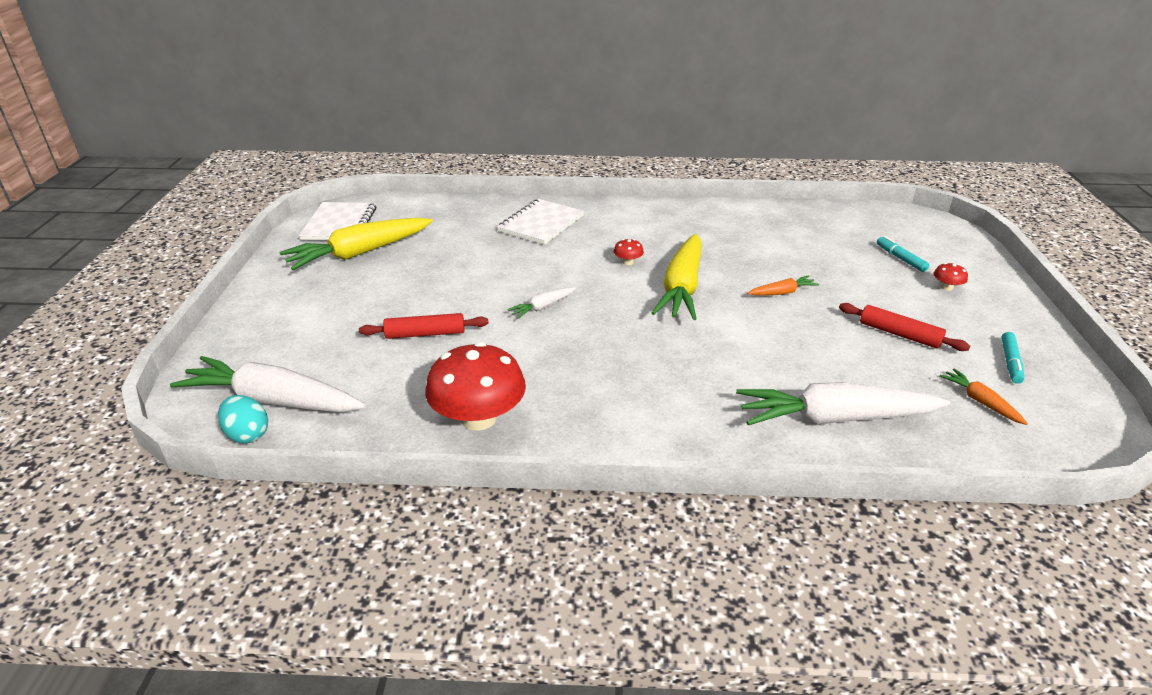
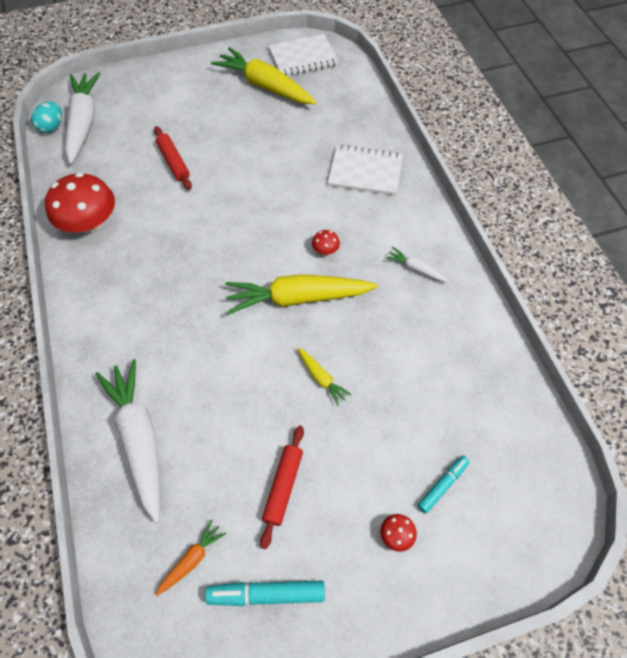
camera: 70 degrees right, 25 degrees up
white carrot [507,287,576,319] -> white carrot moved to [385,247,449,282]
orange carrot [747,275,819,295] -> yellow carrot [297,348,352,406]
turquoise marker [1001,332,1024,384] -> turquoise marker [205,581,325,606], size x1.52

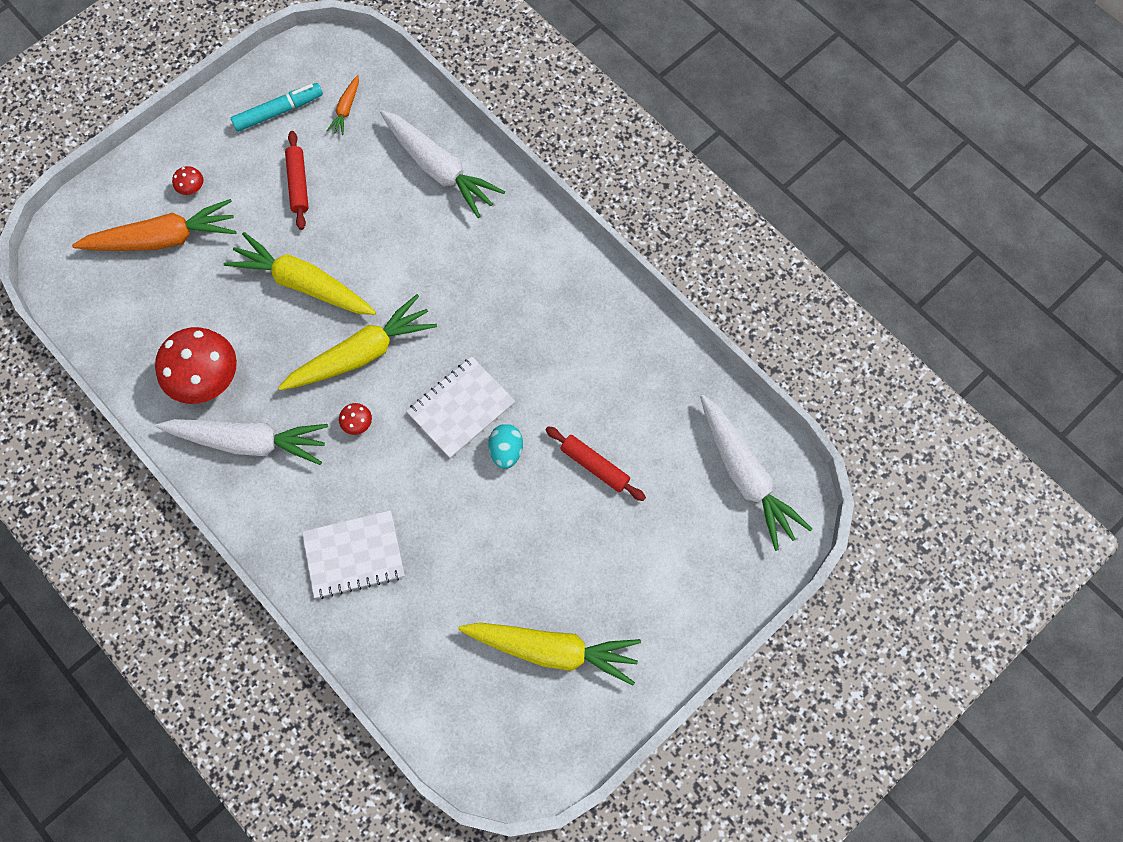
camera: 155 degrees right, 10 degrees up
turquoise egg [31,102,62,133] -> turquoise egg moved to [488,424,523,469]
red mushroom [45,173,115,233] -> red mushroom moved to [155,327,237,404]
white notebook [268,34,339,76] -> white notebook moved to [406,356,515,458]
yellow carrot [297,348,352,406] -> yellow carrot [224,232,376,315], size x2.18
white carrot [385,247,449,282] -> white carrot [156,419,328,465], size x2.18
turquoise marker [418,456,470,514] -> orange carrot [72,199,237,251]

